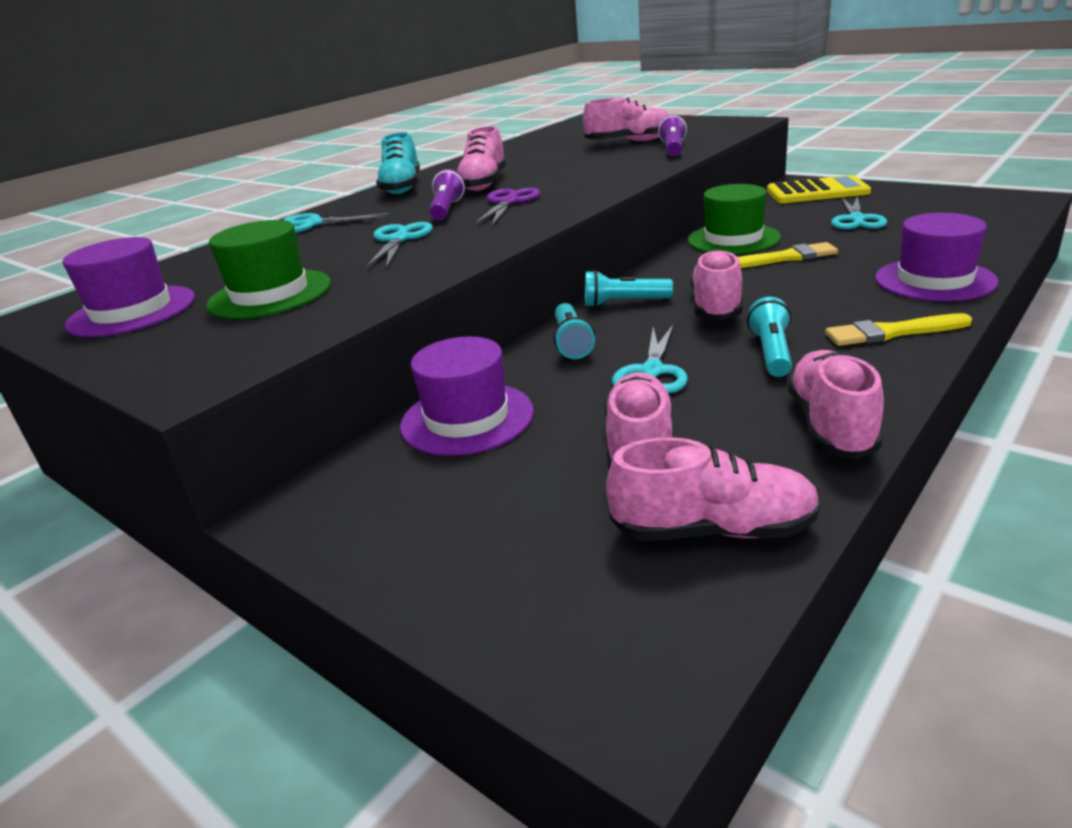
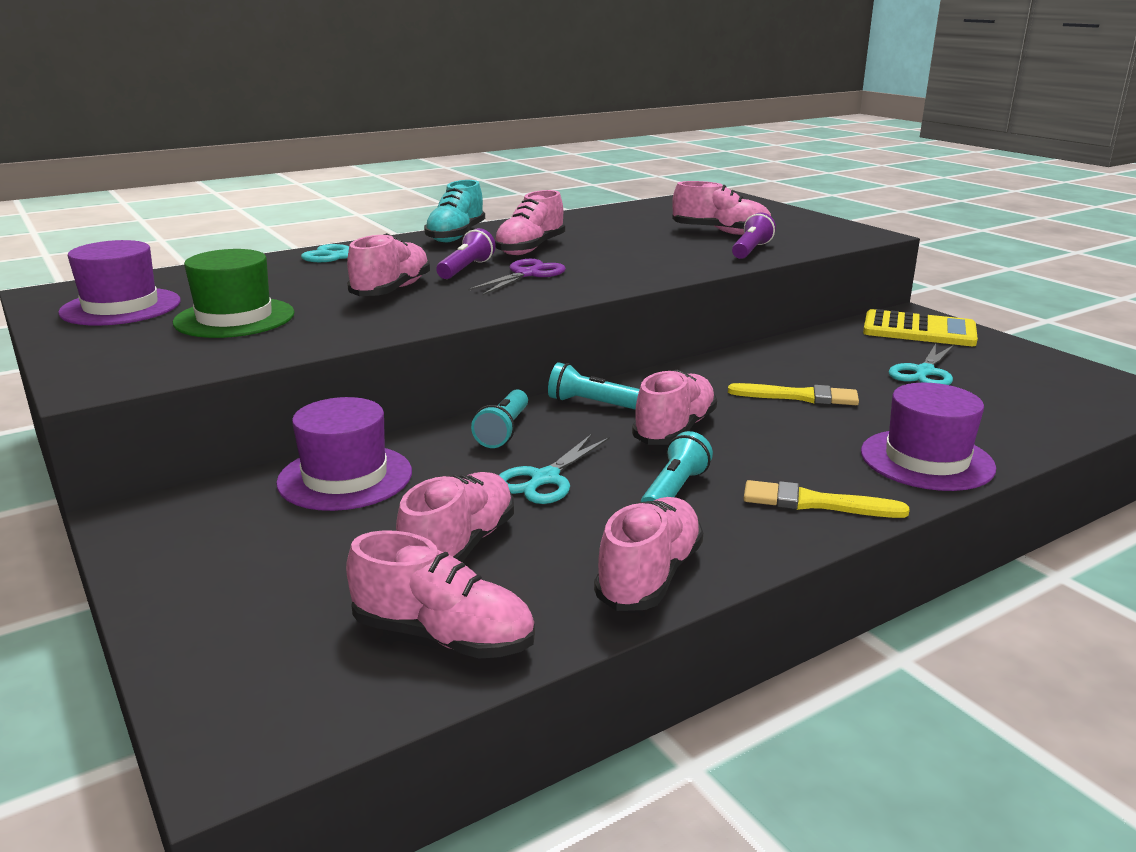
camera: 15 degrees right, 5 degrees down
turquoise scissors [366,222,433,267] -> pink shoe [347,233,430,296]
green hat [688,184,781,254] -> none

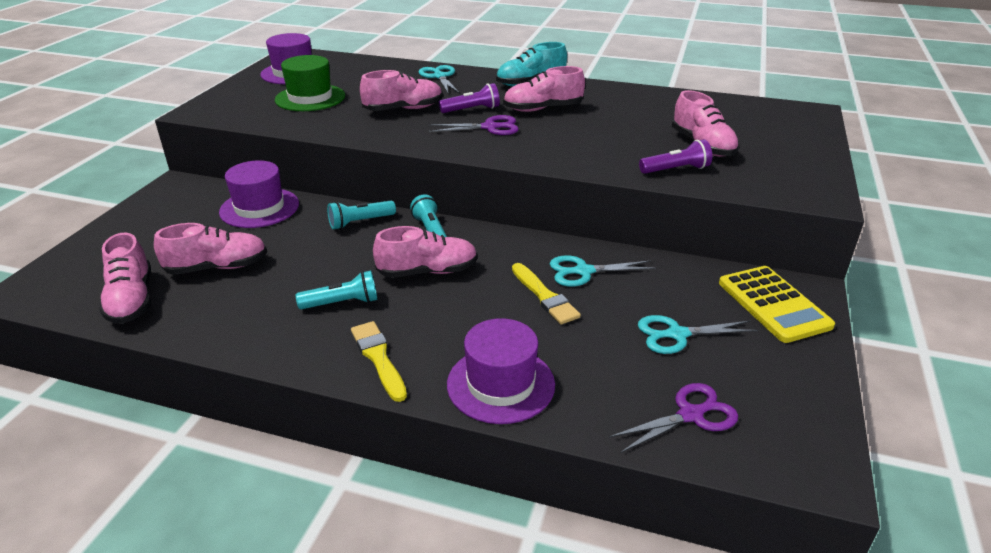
camera: 50 degrees right, 10 degrees up
turquoise scissors [499,434,610,504] -> turquoise scissors moved to [550,255,656,287]
pink shoe [594,497,703,611] -> none
none -> purple scissors [609,383,738,453]

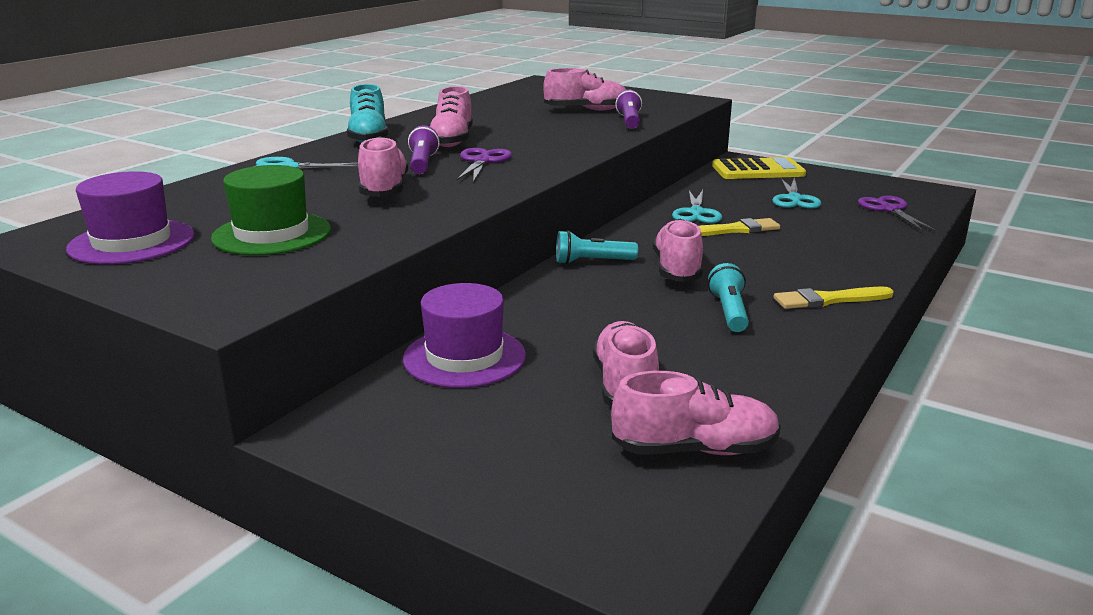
camera: 75 degrees left, 10 degrees down
turquoise flashlight [327,201,396,229] -> none
purple hat [447,318,555,424] -> none

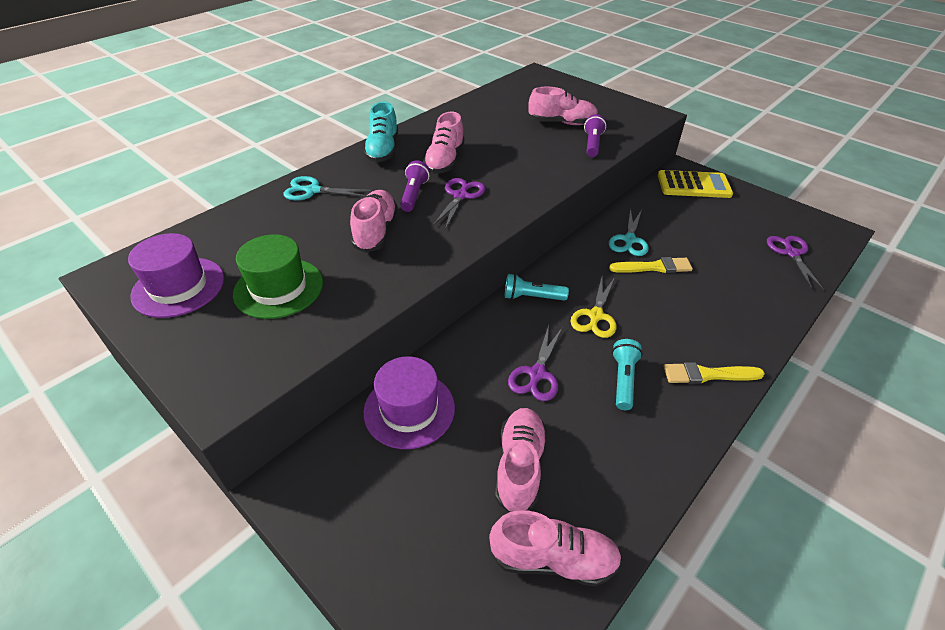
camera: 10 degrees right, 20 degrees up
pink shoe [653,219,703,282] -> yellow scissors [570,277,616,338]
turquoise scissors [772,177,821,209] -> none
none -> purple scissors [508,325,562,401]

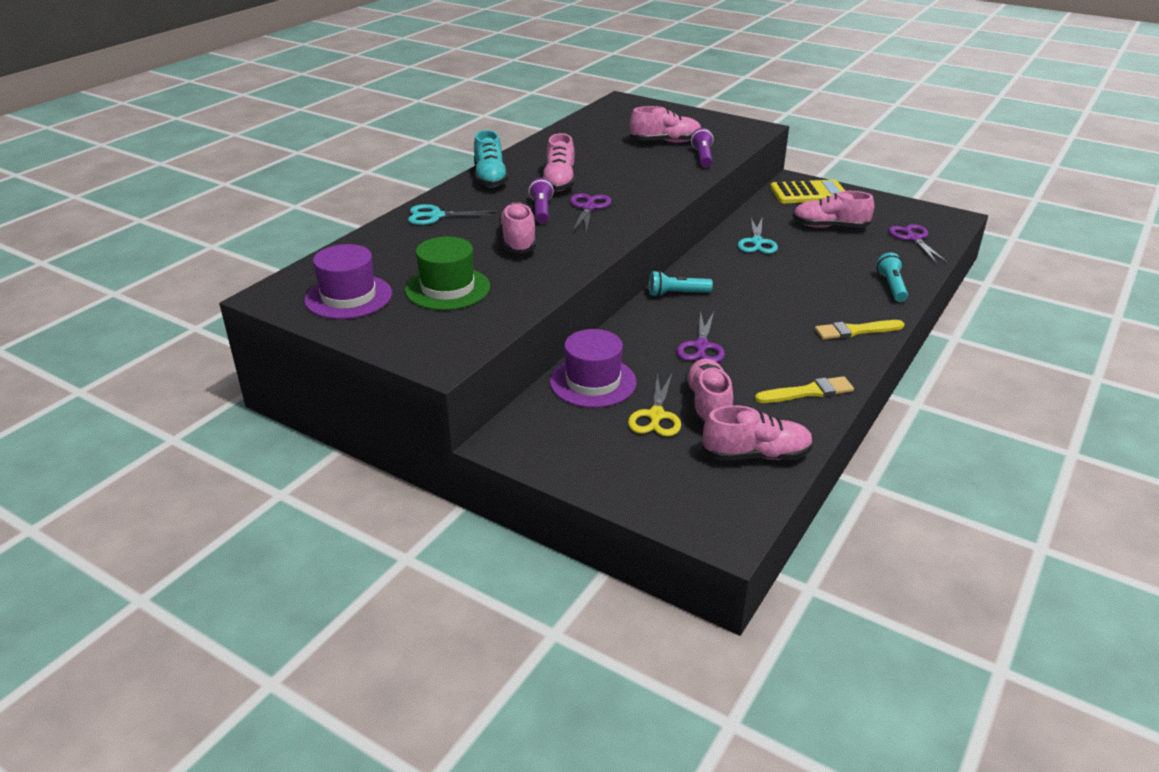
camera: 10 degrees left, 10 degrees down
yellow scissors [570,277,616,338] -> yellow scissors moved to [628,373,681,437]
yellow brush [609,257,693,273] -> yellow brush moved to [755,376,854,403]
turquoise flashlight [612,339,643,410] -> turquoise flashlight moved to [876,253,908,302]
none -> pink shoe [792,191,874,228]

